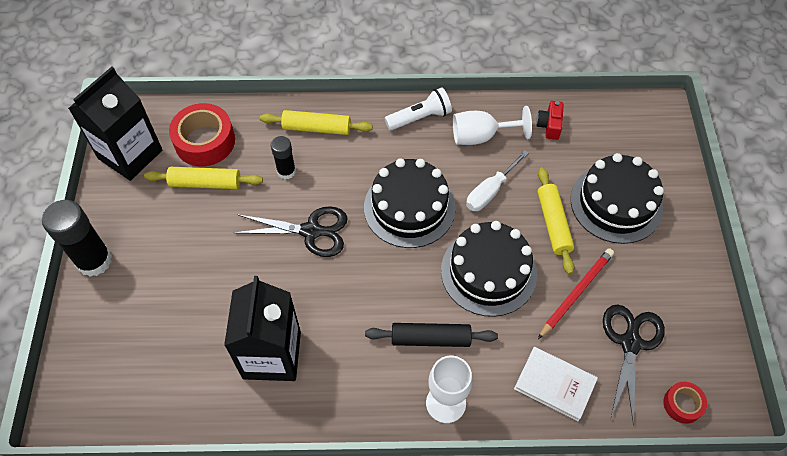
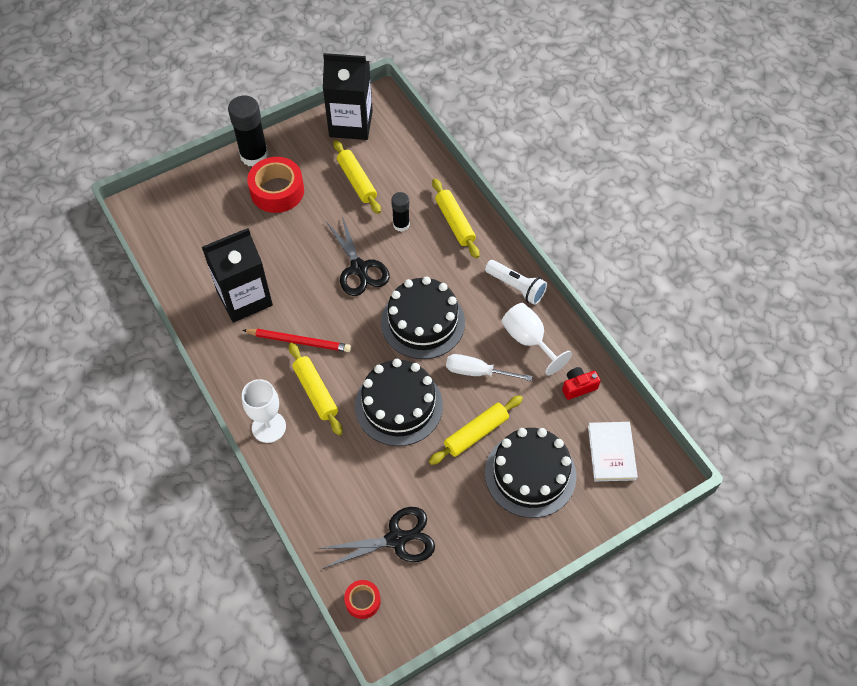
camera: 60 degrees right, 0 degrees up
red tape [169,103,235,167] -> red tape moved to [247,157,304,213]
black rolling pin [365,323,498,347] -> yellow rolling pin [289,343,343,435]
white book [514,347,598,422] -> white book moved to [588,422,638,481]
red pencil [538,248,614,339] -> red pencil moved to [243,329,351,352]

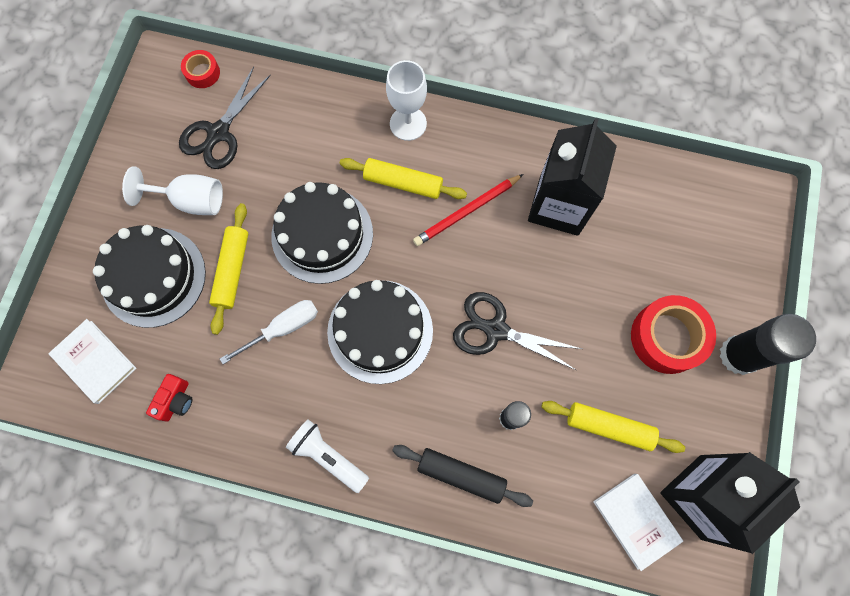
camera: 135 degrees right, 15 degrees up
yellow rolling pin [432,179,480,258] -> black rolling pin [392,445,533,507]
white flashlight [485,260,547,305] -> white flashlight turned 45 degrees clockwise [286,419,369,493]
white goblet [502,303,572,375] -> white goblet moved to [122,166,223,215]
none -> white book [593,474,683,571]

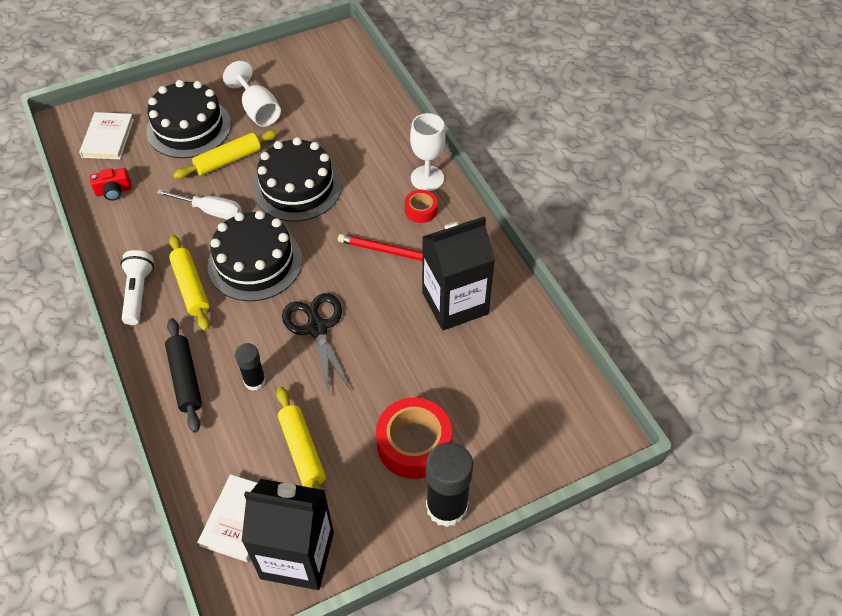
camera: 50 degrees right, 20 degrees down
black scissors [179,67,271,169] -> none
red tape [181,50,220,88] -> red tape moved to [405,190,438,223]
yellow rolling pin [340,158,467,199] -> yellow rolling pin moved to [169,235,210,331]

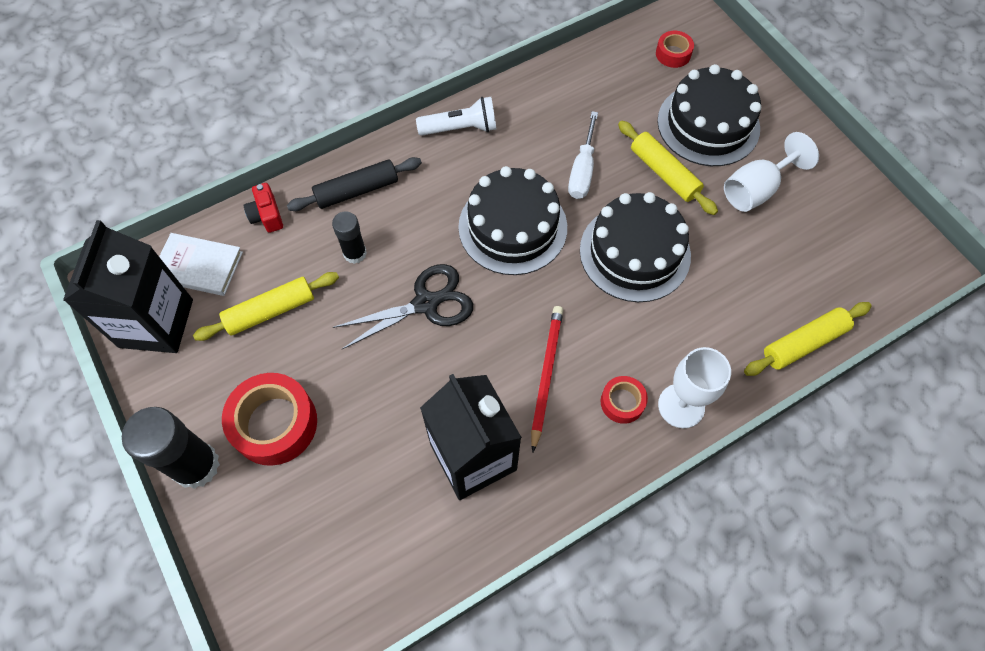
camera: 85 degrees right, 10 degrees up
white book [79,112,134,159] -> red tape [656,31,694,68]
red camera [90,168,132,201] -> red camera moved to [244,183,283,233]
yellow rolling pin [169,235,210,331] -> yellow rolling pin moved to [744,302,872,376]

